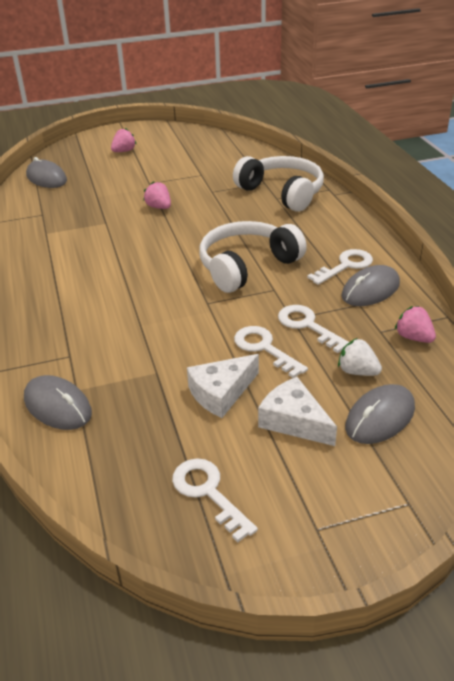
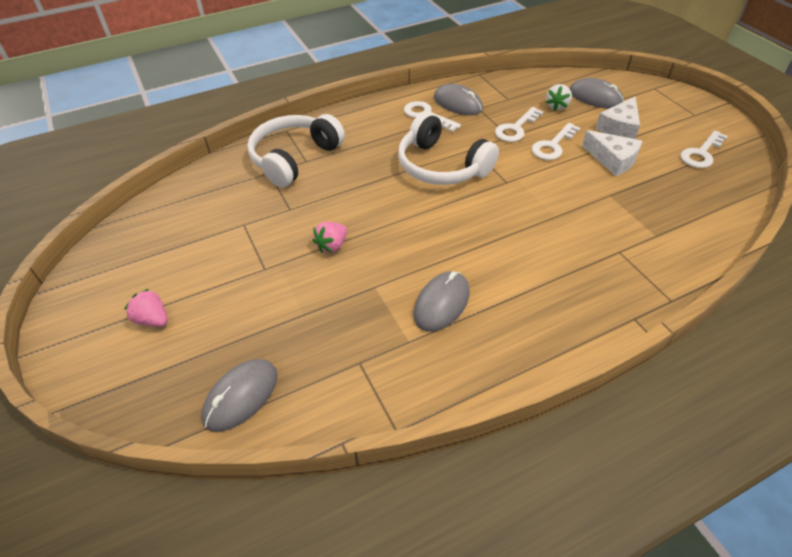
camera: 100 degrees left, 10 degrees up
grey mouse [24,375,92,430] -> grey mouse moved to [413,271,470,332]
pink strawberry [395,306,436,343] -> none

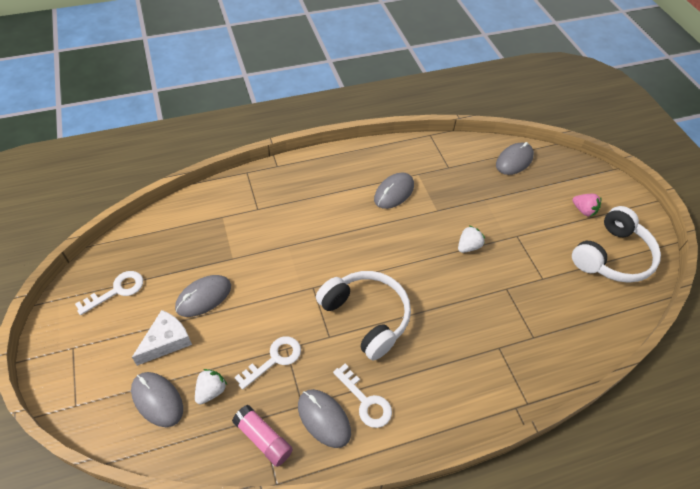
camera: 175 degrees left, 5 degrees up
white headphones [247,114,345,187] -> white headphones moved to [572,206,661,283]
pink strawberry [312,222,347,253] -> white strawberry [458,226,485,253]
white key [532,123,580,160] -> none
white cheese [582,130,642,176] -> grey mouse [175,275,231,317]
none -> pink glue stick [232,405,293,467]

